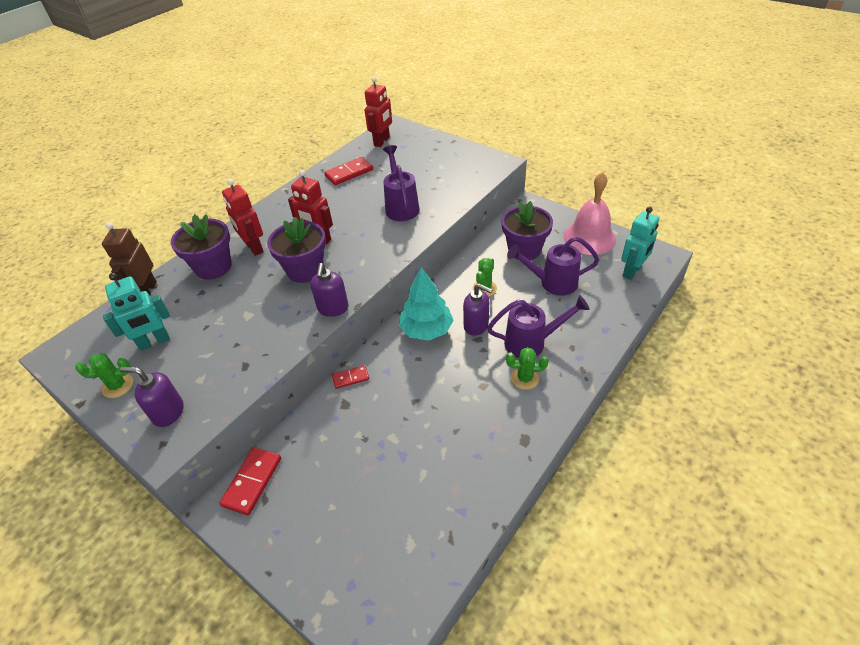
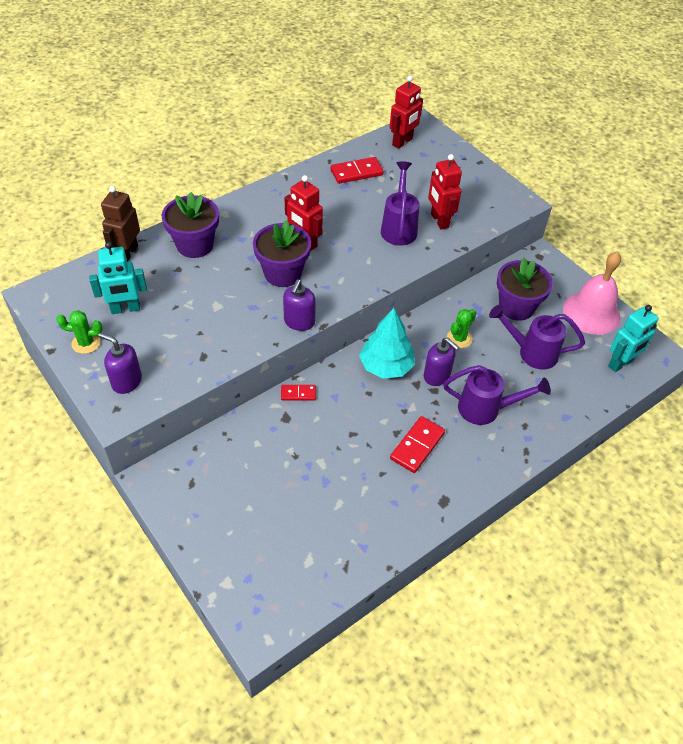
camera: 10 degrees right, 5 degrees up
red domino [219,447,281,515] -> red domino moved to [390,416,445,473]
red robot [222,179,264,256] -> red robot moved to [428,154,462,230]
green cactus [506,347,549,390] -> none

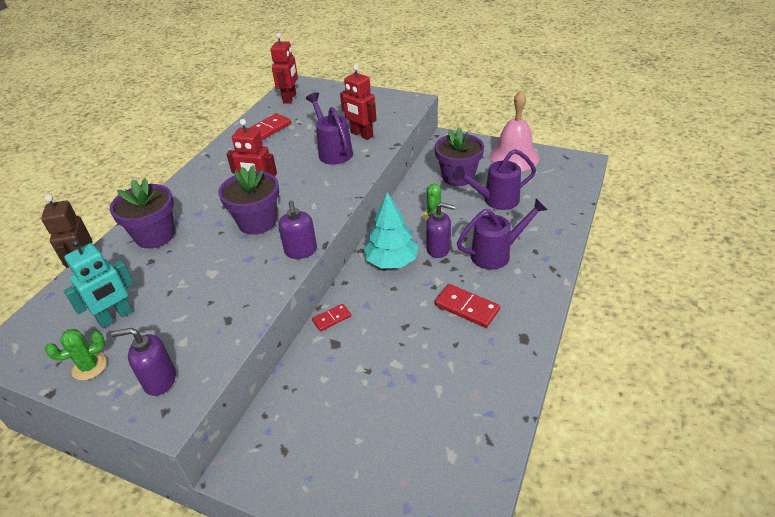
camera: 25 degrees left, 10 degrees down
red domino [390,416,445,473] -> red domino turned 60 degrees counterclockwise [435,284,500,328]
turquoise robot [608,305,659,372] -> none

